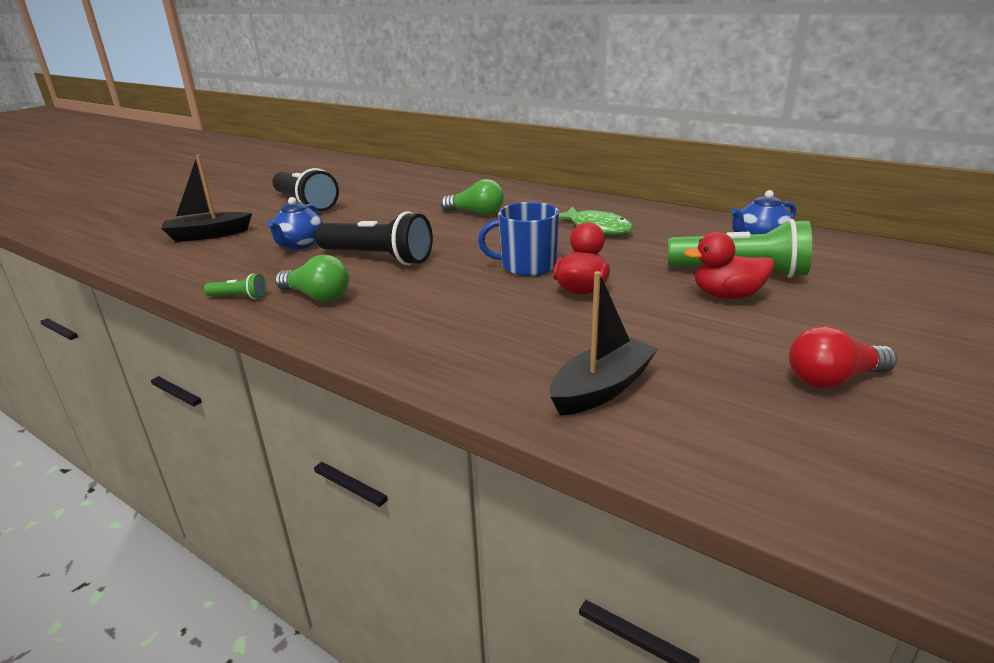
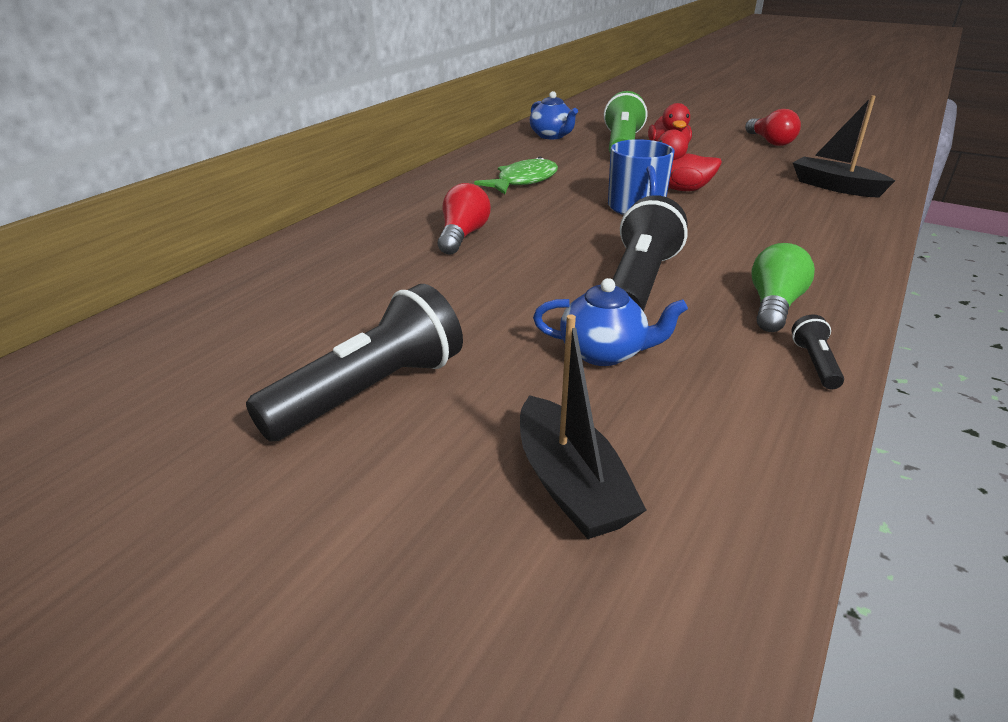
camera: 95 degrees left, 5 degrees up
green flashlight [204,274,266,299] -> black flashlight [791,314,844,389]
green light bulb [440,179,504,215] -> red light bulb [438,183,491,255]

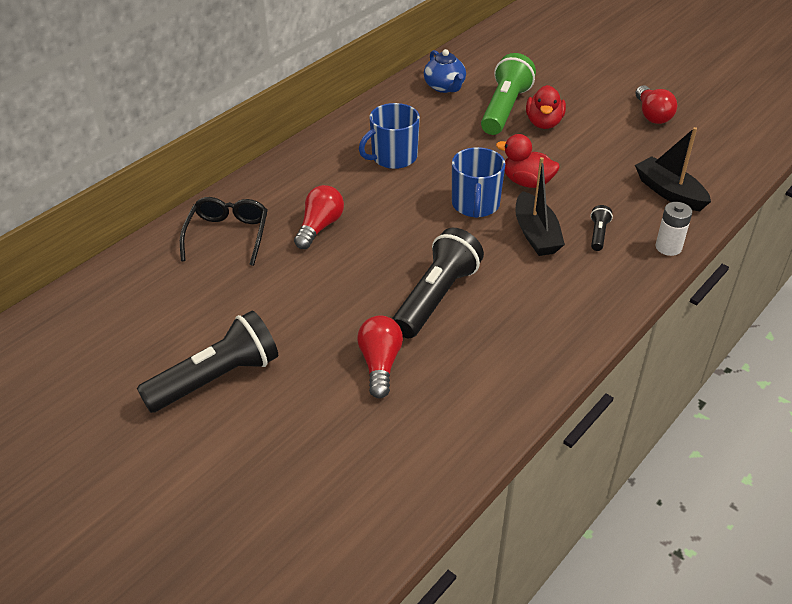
camera: 10 degrees right, 10 degrees up
green fish [474,157,558,194] -> blue mug [359,103,420,169]
black boat [520,314,647,539] -> black boat moved to [515,157,565,256]
blue teapot [533,278,688,366] -> red light bulb [357,315,403,398]
green light bulb [751,243,815,332] -> none
black flashlight [791,314,844,389] -> black flashlight moved to [590,205,613,251]
none -> black glasses [180,197,268,266]
none -> white battery [656,202,692,256]

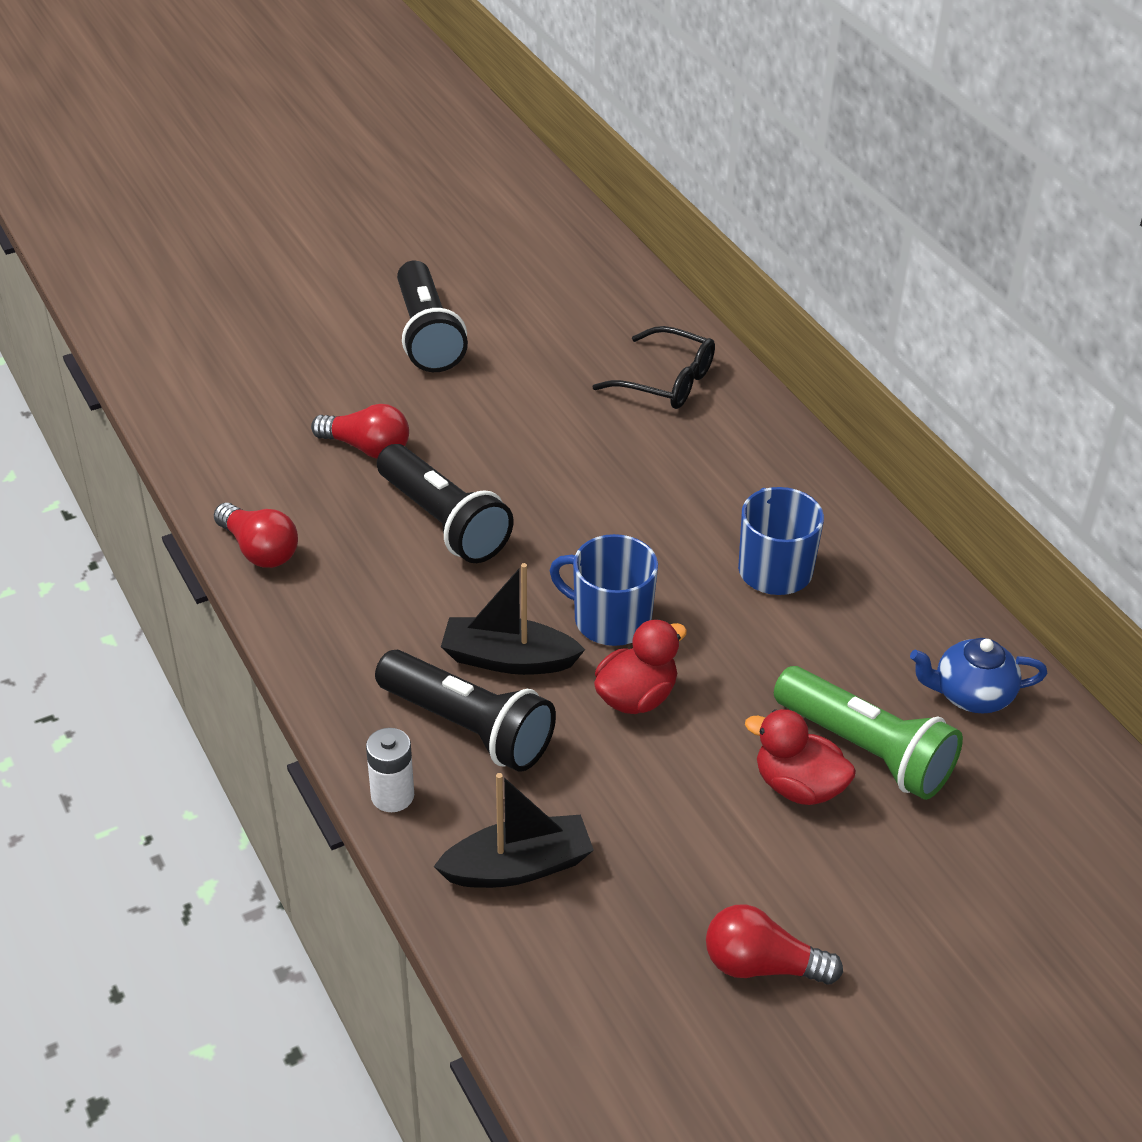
camera: 110 degrees right, 0 degrees up
red light bulb [294,185,344,249] -> red light bulb moved to [214,503,298,568]
black flashlight [590,205,613,251] -> black flashlight [375,650,556,772], size x2.27

